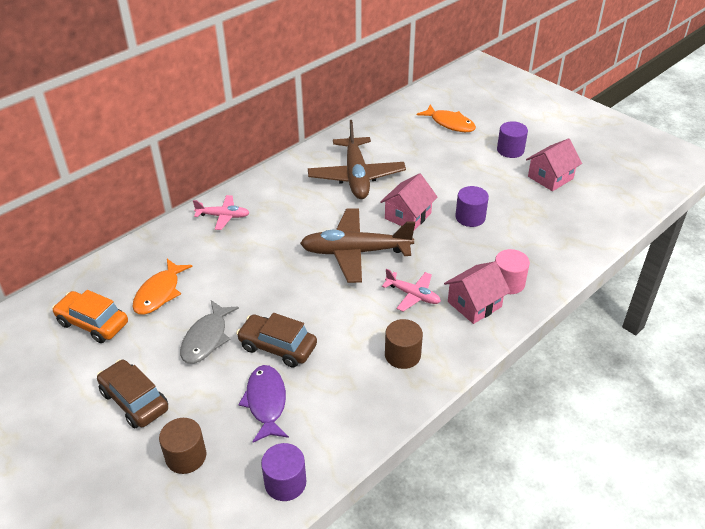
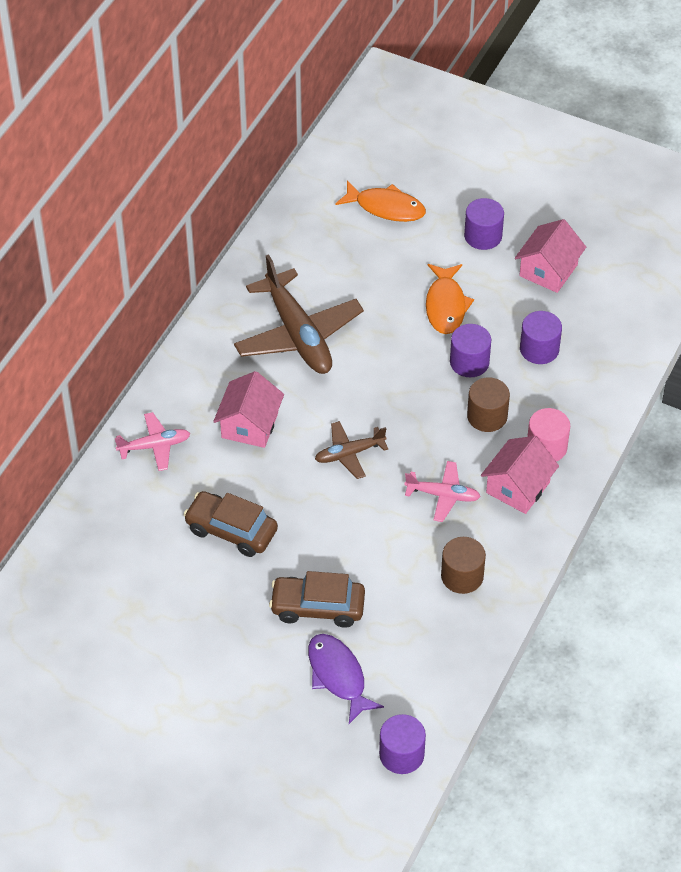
camera: 20 degrees left, 10 degrees up
orange car [52,290,128,343] -> none
brown car [97,359,168,428] -> brown car moved to [183,491,278,557]
orange fish [132,259,193,315] -> orange fish moved to [426,264,474,334]
brown cylinder [159,418,206,474] -> brown cylinder moved to [467,378,510,432]
grey fish [180,300,239,363] -> none
brown plane [300,208,415,283] -> brown plane [315,421,388,479], size x0.52
pink house [380,173,438,230] -> pink house moved to [213,371,284,448]
none -> purple cylinder [520,311,562,364]

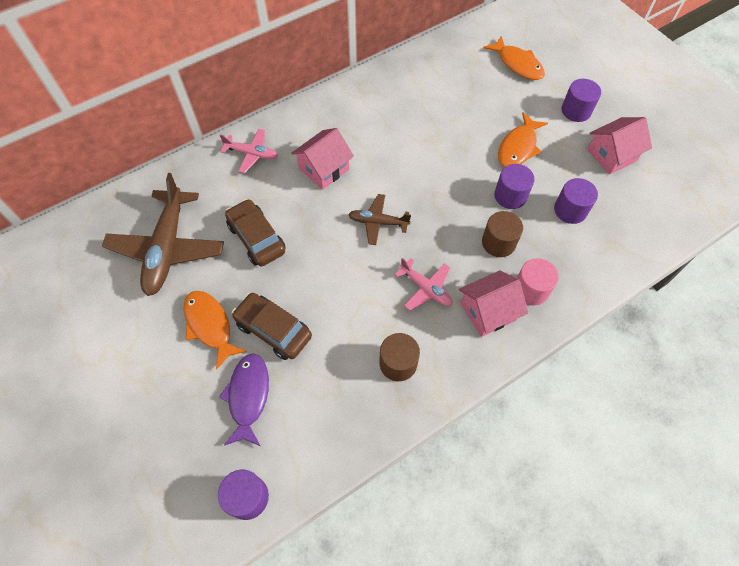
camera: 30 degrees right, 10 degrees up
brown plane [234,254,364,374] -> brown plane moved to [102,173,224,296]
none -> orange fish [184,291,247,370]

